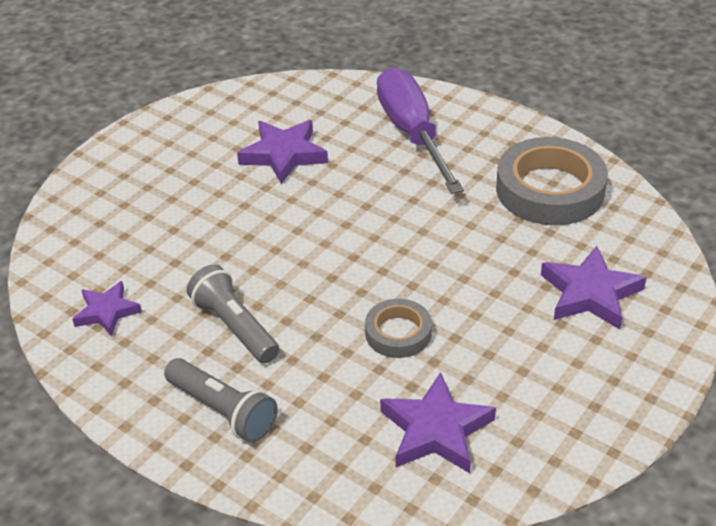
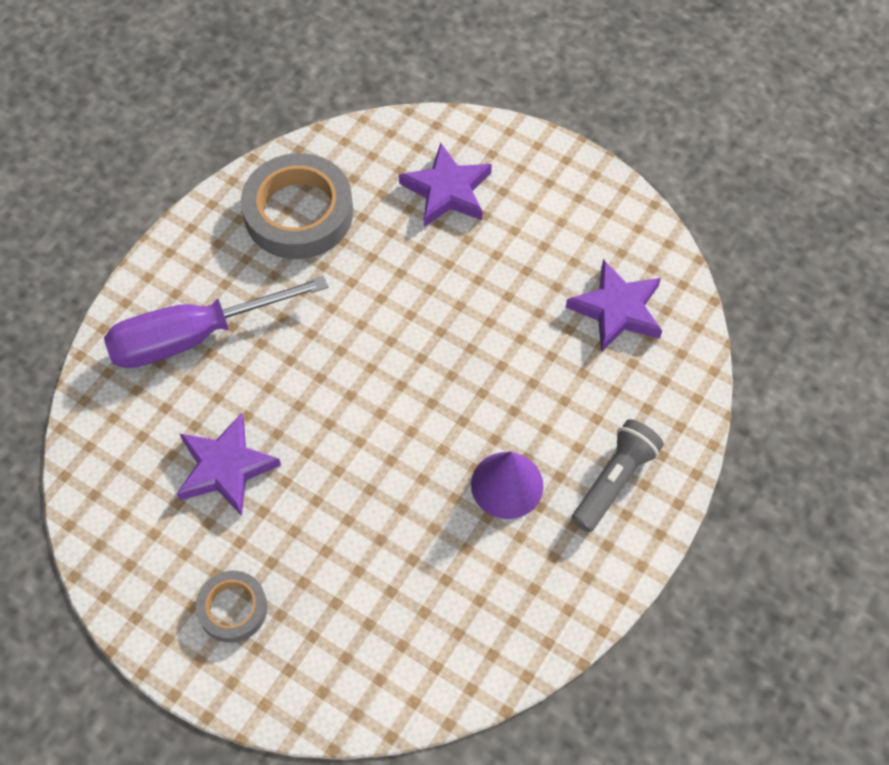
camera: 95 degrees left, 20 degrees up
purple star [72,281,142,336] -> none
grey flashlight [187,264,279,363] -> purple cone [471,452,544,519]
grey tape [365,299,432,358] -> grey tape moved to [196,571,268,643]

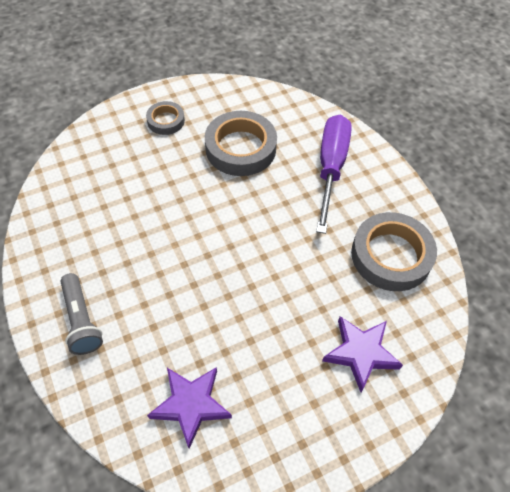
camera: 120 degrees right, 5 degrees down
purple star [177,413,281,516] -> grey tape [205,111,277,176]
purple cone [471,452,544,519] -> none

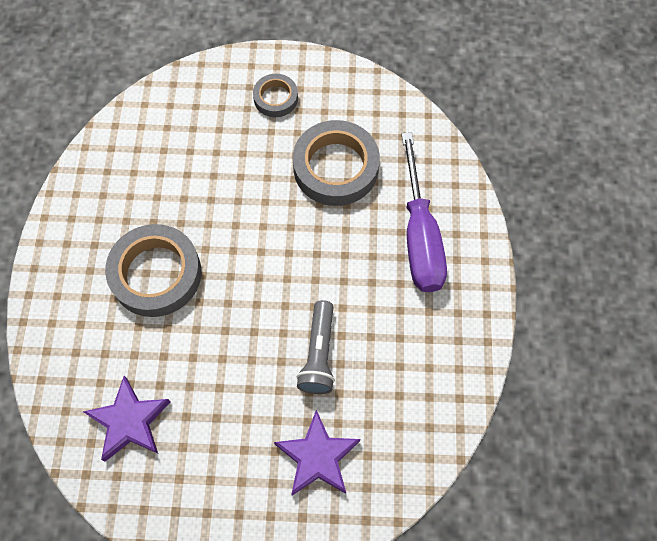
camera: 30 degrees right, 10 degrees up
grey flashlight [60,273,103,355] -> grey flashlight moved to [296,300,335,394]
purple screwdriver [316,114,352,234] -> purple screwdriver turned 135 degrees clockwise [402,132,447,292]
grey tape [351,212,437,291] -> grey tape moved to [105,224,202,317]

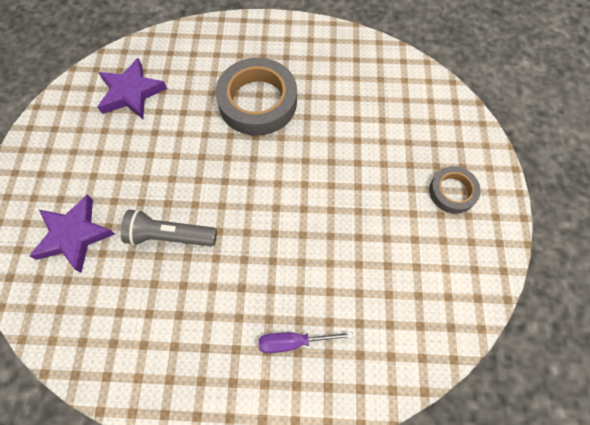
camera: 90 degrees right, 0 degrees up
grey tape [293,120,380,206] -> none
purple screwdriver [402,132,447,292] -> purple screwdriver [259,332,353,353], size x0.48

